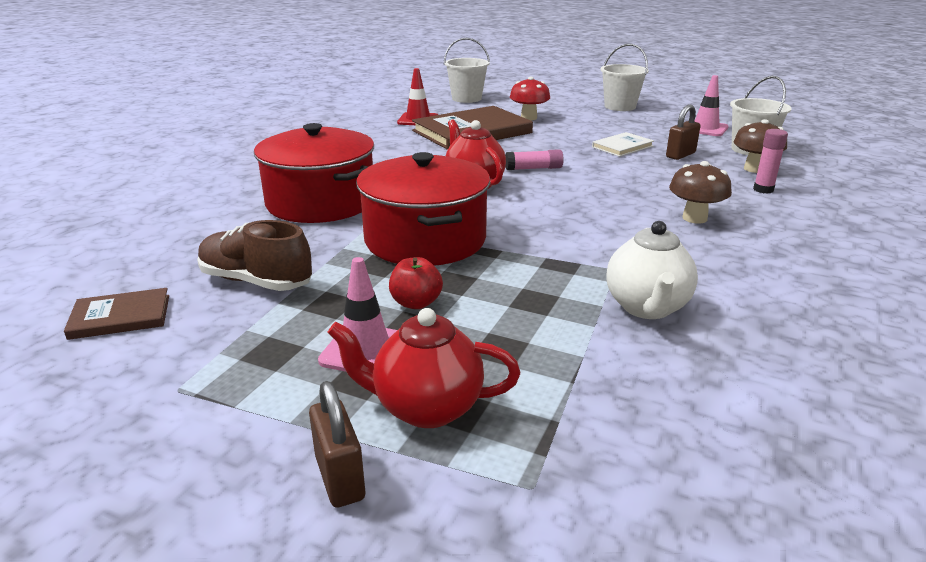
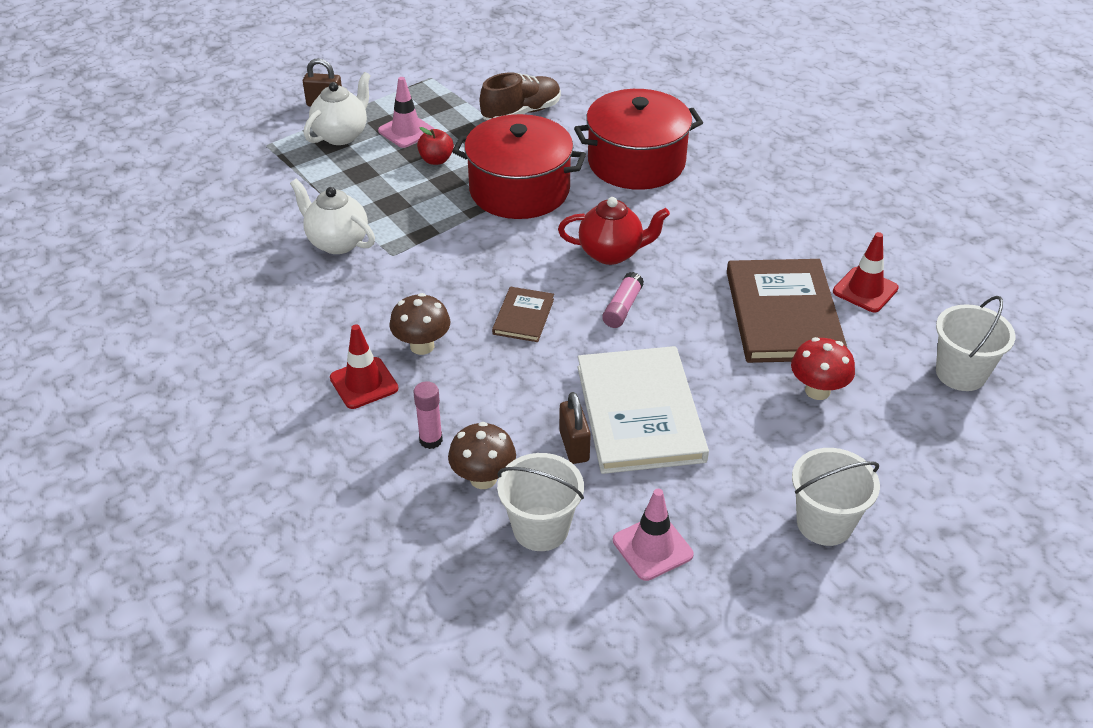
camera: 120 degrees right, 15 degrees up
brown book [64,288,169,340] -> brown book moved to [492,287,554,342]
red teapot [327,308,520,428] -> white teapot [304,72,371,145]
white book [592,132,654,157] -> white book [578,346,709,474], size x2.05
none -> red traffic cone [330,324,398,409]

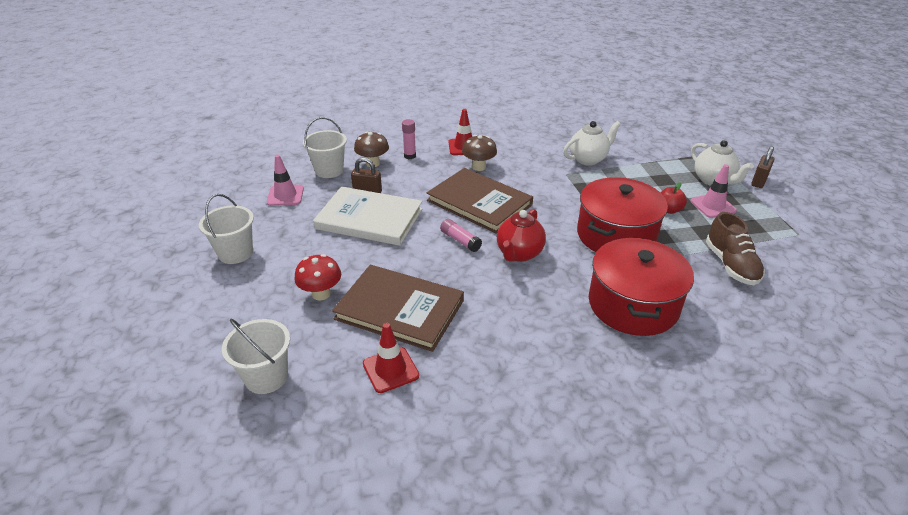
camera: 115 degrees right, 5 degrees down
brown book [492,287,554,342] -> brown book [427,168,533,234], size x2.05

